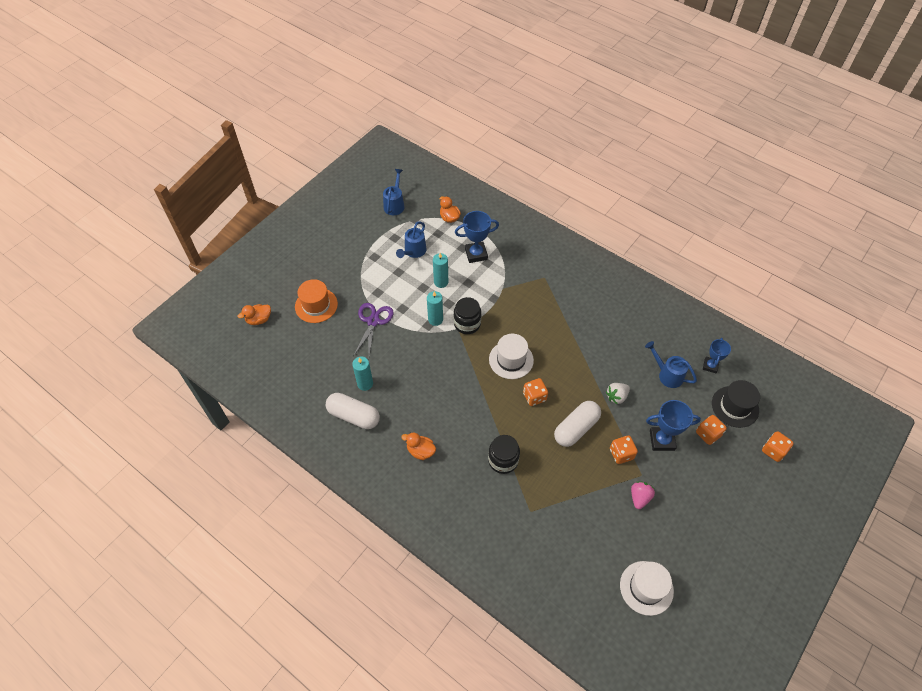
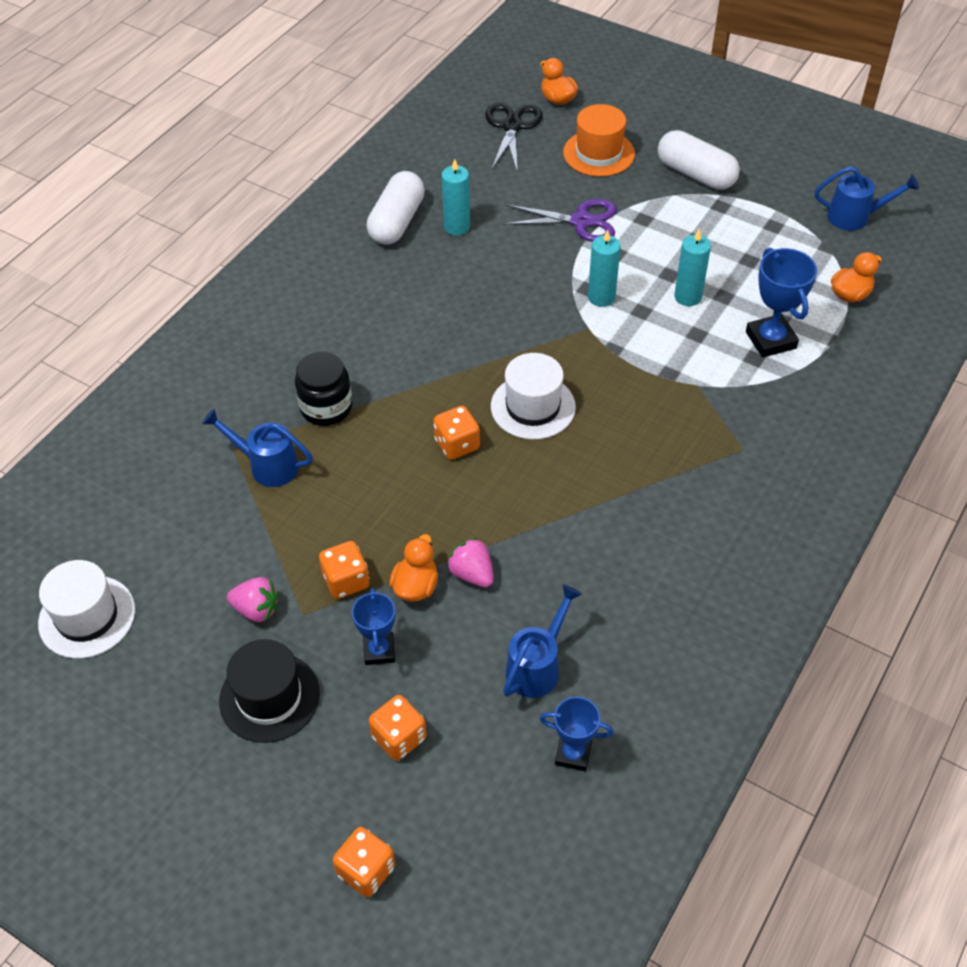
camera: 85 degrees right, 5 degrees down
blue watering can [396,222,427,258] -> blue watering can moved to [202,409,313,487]
orange duck [401,432,436,460] -> orange duck moved to [389,534,438,602]
black jar [454,297,481,334] -> none
white capsule [554,401,601,447] -> white capsule moved to [658,130,740,190]
white strawberry [606,383,630,405] -> pink strawberry [447,538,494,588]
blue trophy [646,400,701,451] -> blue trophy [352,588,395,665], size x0.65
black hat [712,380,760,428] -> black hat moved to [219,639,320,743]
none -> black scissors [485,103,543,170]

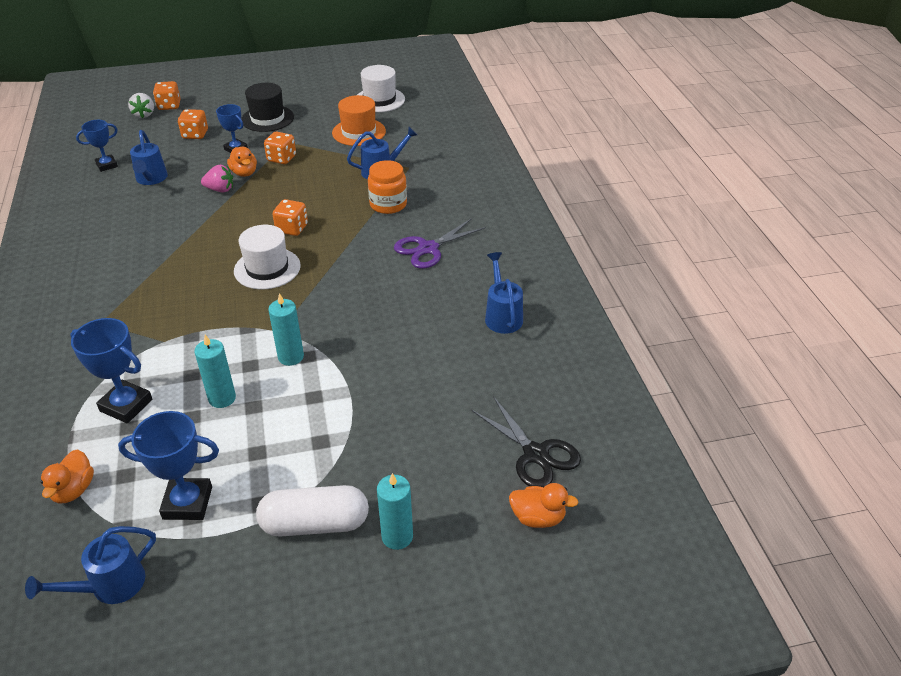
camera: 135 degrees right, 10 degrees down
pink strawberry [227,577,279,622] -> none
black jar [295,352,352,426] -> orange jar [368,160,407,214]
white capsule [367,171,425,245] -> blue watering can [485,252,523,334]
turquoise candle [442,159,470,235] -> turquoise candle moved to [377,473,413,550]
purple scissors [503,199,617,242] -> purple scissors moved to [394,218,486,269]
orange hat [563,104,635,177] -> orange hat moved to [332,95,386,146]
none -> blue trophy [118,411,219,520]
none -> white strawberry [128,93,154,118]

